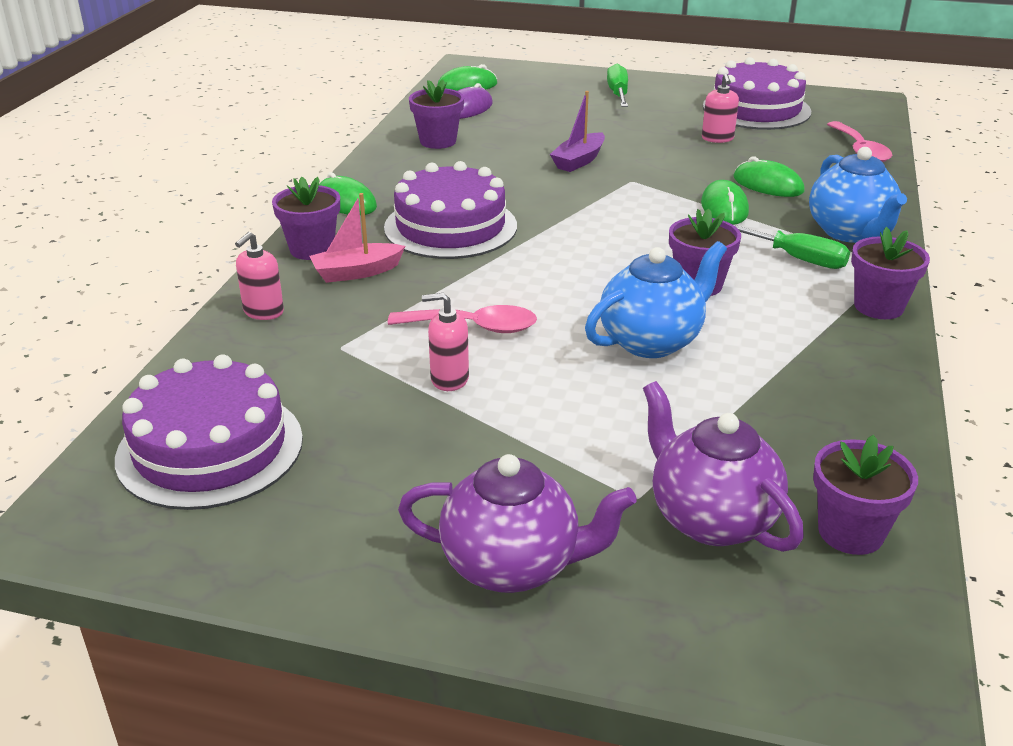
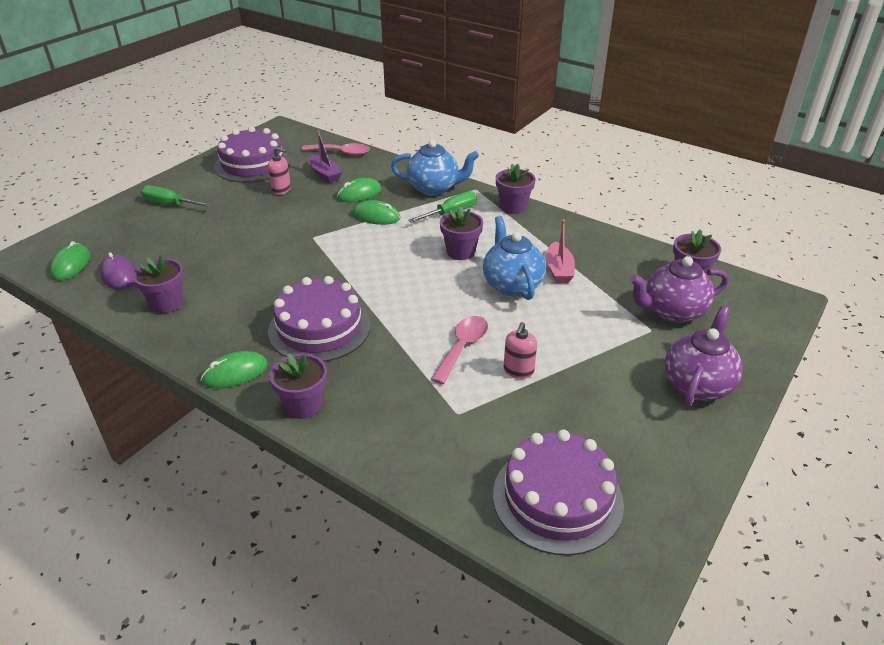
camera: 70 degrees left, 5 degrees up
pink soap dispenser [235,232,284,320] -> none
pink boat [309,193,405,283] -> pink boat moved to [546,220,575,283]
purple boat [550,91,605,172] -> purple boat moved to [310,130,342,183]

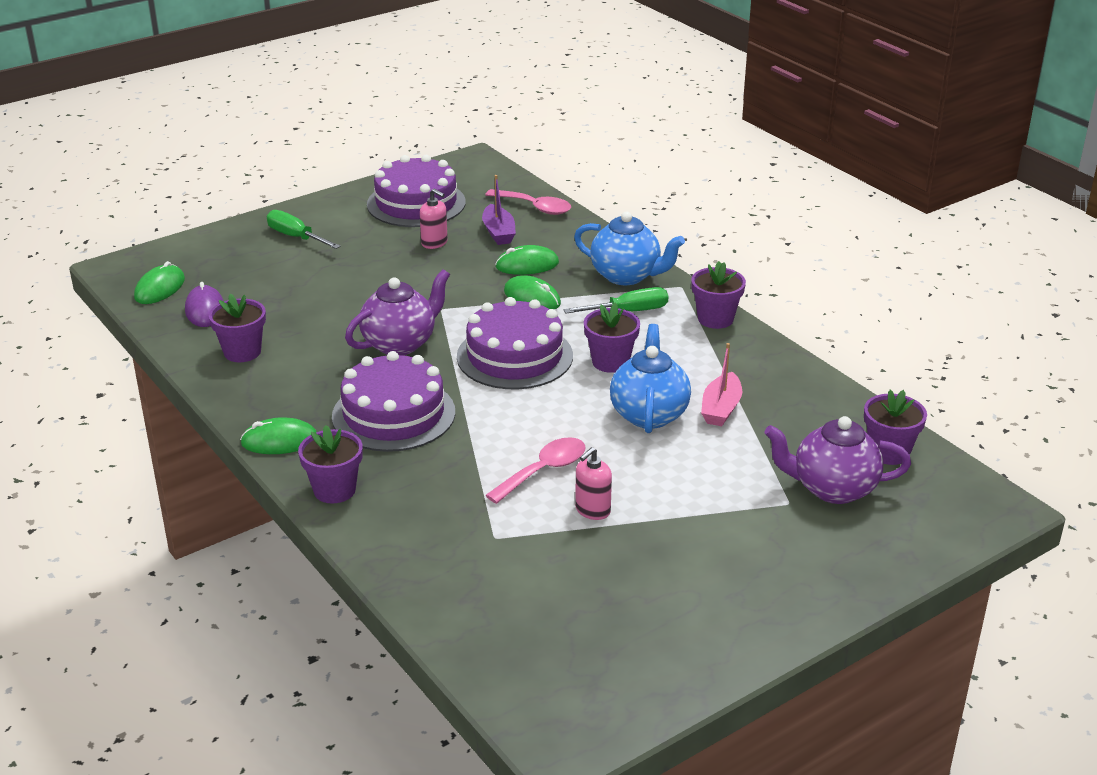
camera: 20 degrees right, 5 degrees down
purple cake [493,430,624,556] -> purple cake moved to [457,297,573,389]
purple teapot [665,306,743,407] -> purple teapot moved to [345,269,450,356]

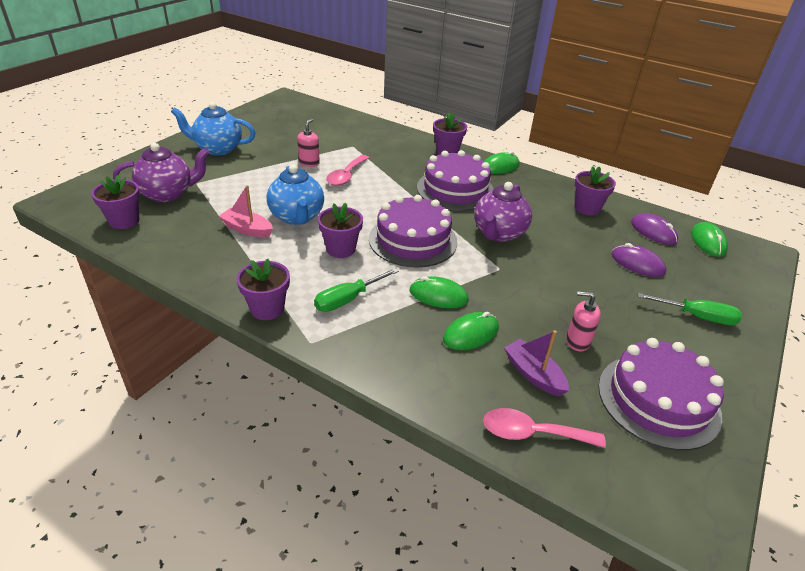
camera: 155 degrees right, 5 degrees up
blue teapot [574,212,685,285] -> blue teapot moved to [171,102,255,155]
pink boat [701,343,742,426] -> pink boat turned 60 degrees counterclockwise [219,185,273,238]
none -> purple mouse [612,243,666,277]

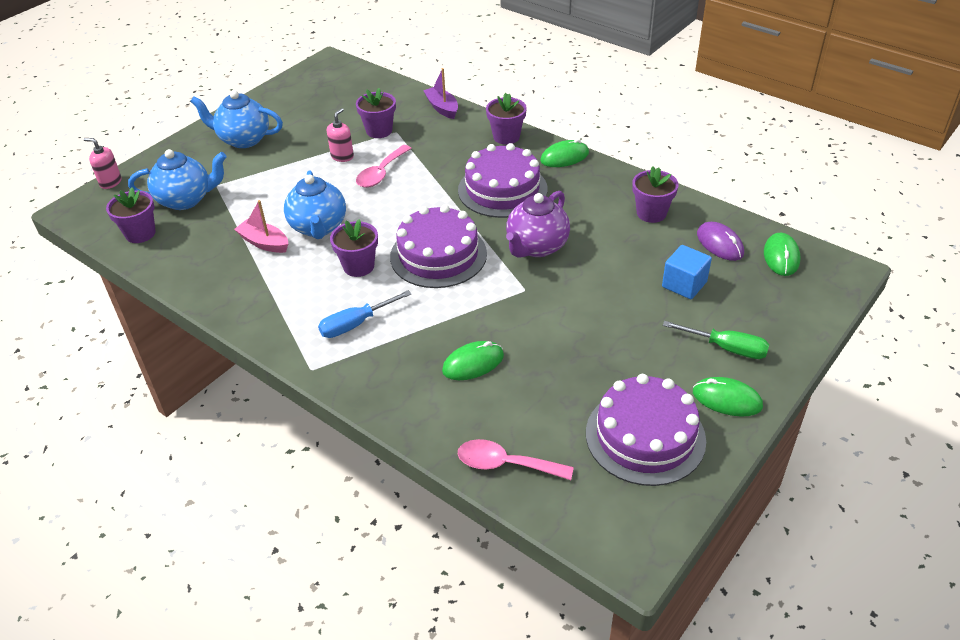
camera: 10 degrees right, 5 degrees up
purple teapot [113,143,209,202] -> blue teapot [128,149,227,210]
purple flower pot [237,259,290,320] -> purple flower pot moved to [356,88,396,138]
green screwdriver [314,268,399,312] -> blue screwdriver [318,290,411,338]
green mouse [409,276,469,308] -> green mouse moved to [693,377,763,416]
purple boat [504,330,569,397] -> purple boat moved to [423,68,458,119]
pink soap dispenser [566,291,601,352] -> pink soap dispenser moved to [84,138,121,189]
purple mouse [612,243,666,277] -> blue cube [662,245,712,299]

